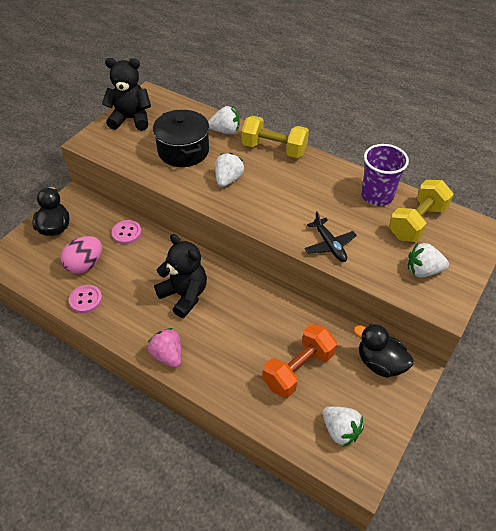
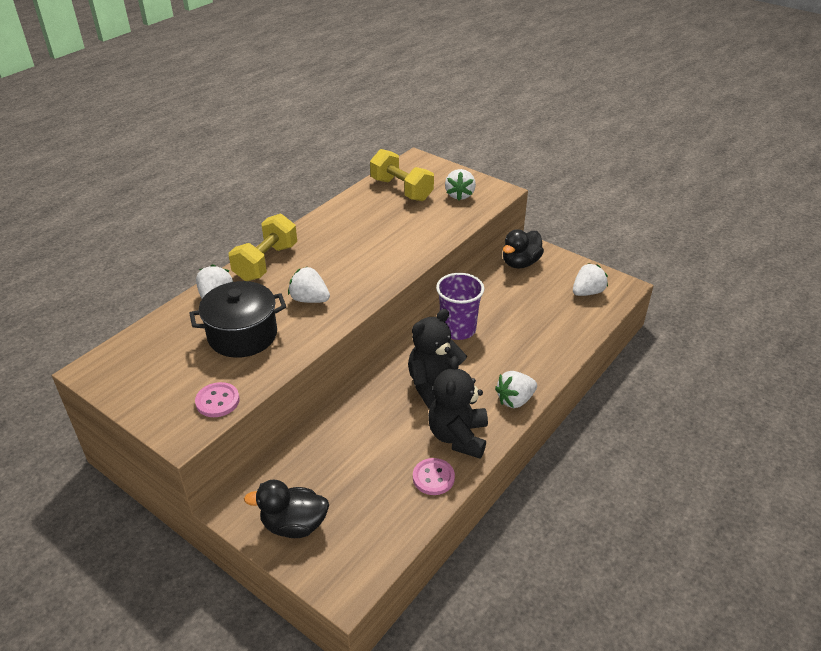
camera: 85 degrees left, 10 degrees down
pink egg [60,236,102,274] -> none
black teddy bear [102,58,151,131] -> black teddy bear moved to [428,356,488,458]
pink button [111,220,142,244] -> pink button moved to [195,382,240,417]
pink strawberry [148,328,182,368] -> white strawberry [495,371,537,408]
orange dumbbell [262,324,337,398] -> none
black plane [305,211,357,262] -> none
purple cup [361,144,409,206] -> purple cup moved to [436,273,484,340]

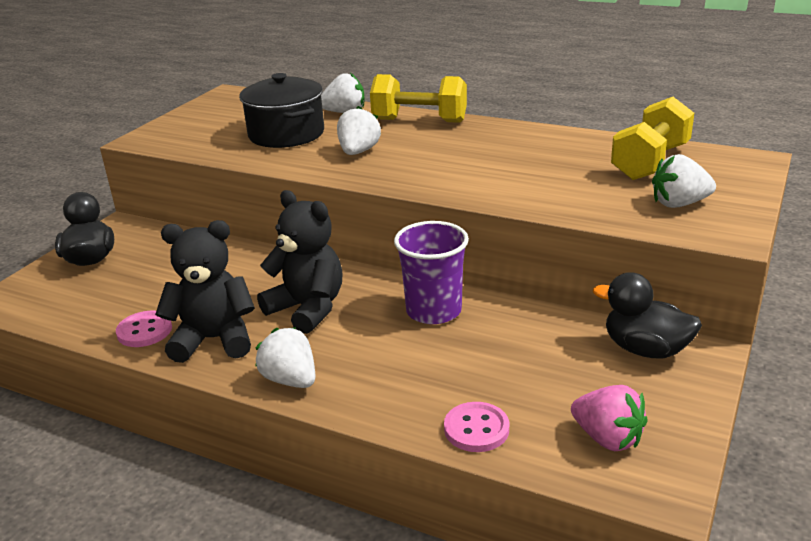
camera: 80 degrees right, 10 degrees down
pink button [195,382,240,417] -> pink button moved to [444,402,509,452]
white strawberry [573,263,608,296] -> pink strawberry [571,385,648,451]

